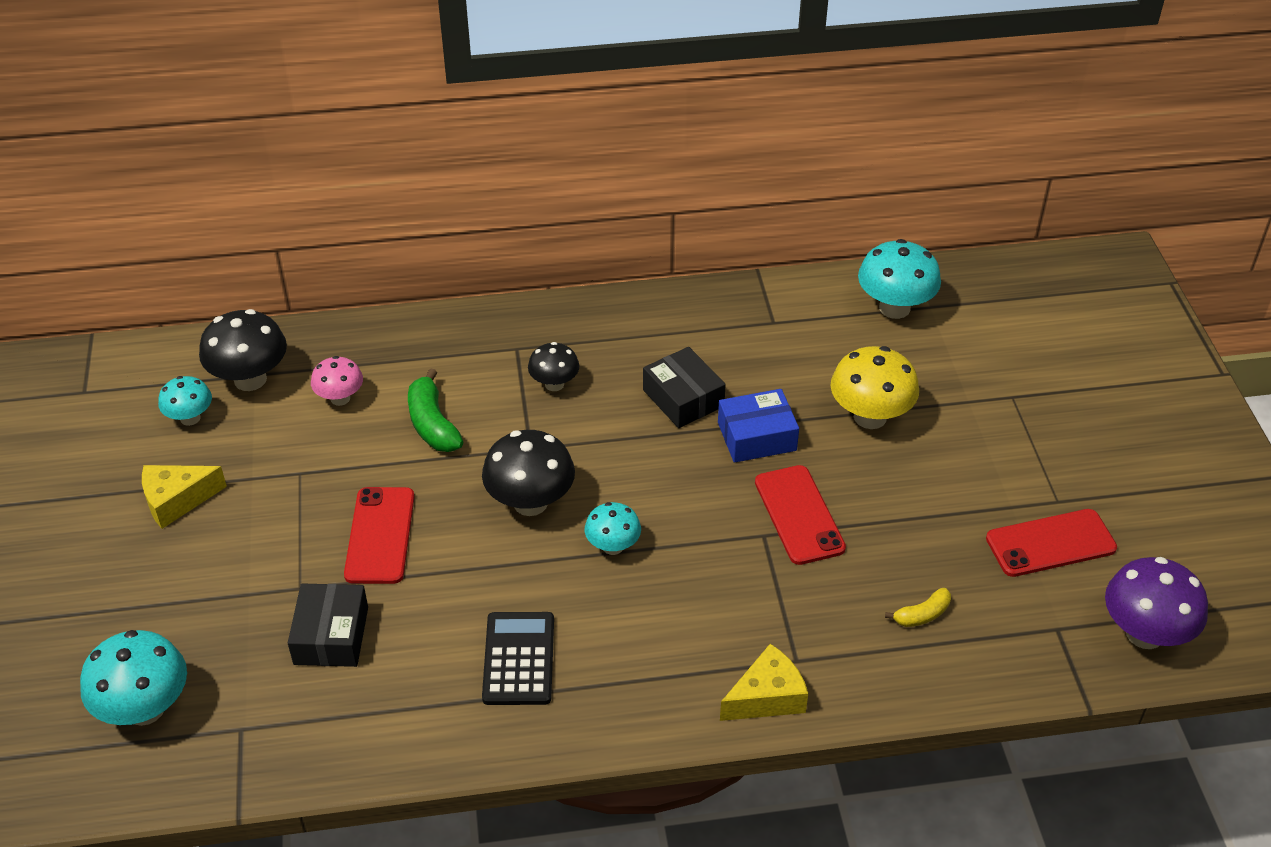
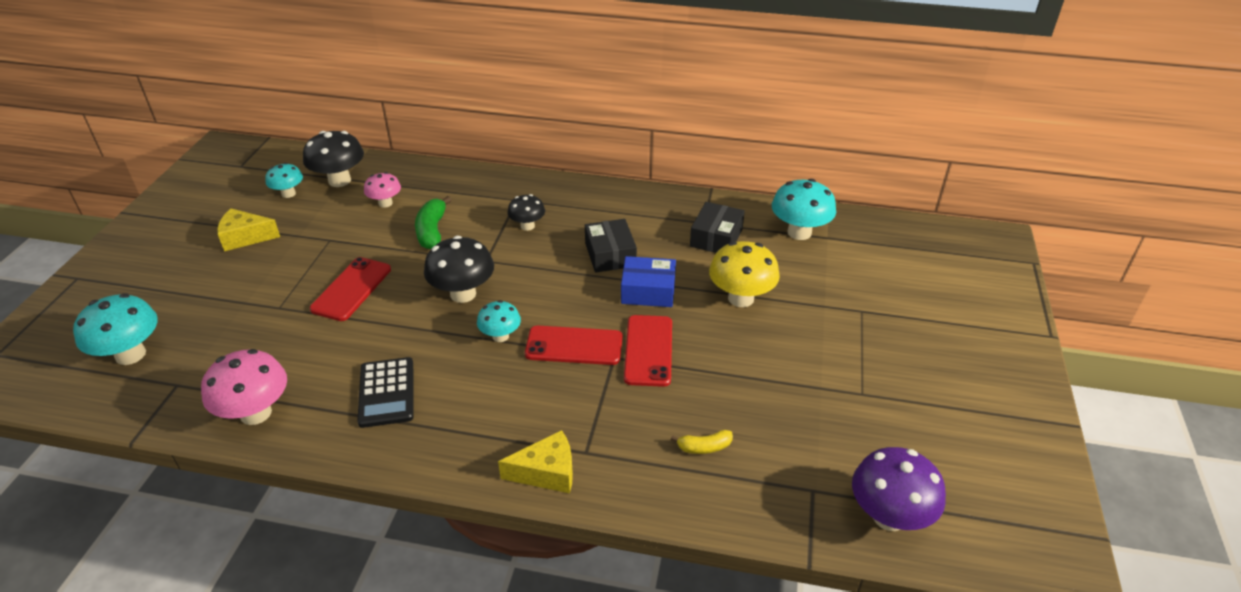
camera: 20 degrees right, 5 degrees down
black box [288,583,368,667] -> black box moved to [690,202,745,253]
black calculator [482,612,554,705] -> black calculator turned 150 degrees clockwise [357,357,414,428]
red phone [986,509,1117,577] -> red phone moved to [525,326,623,365]
none -> pink mushroom [201,349,287,425]

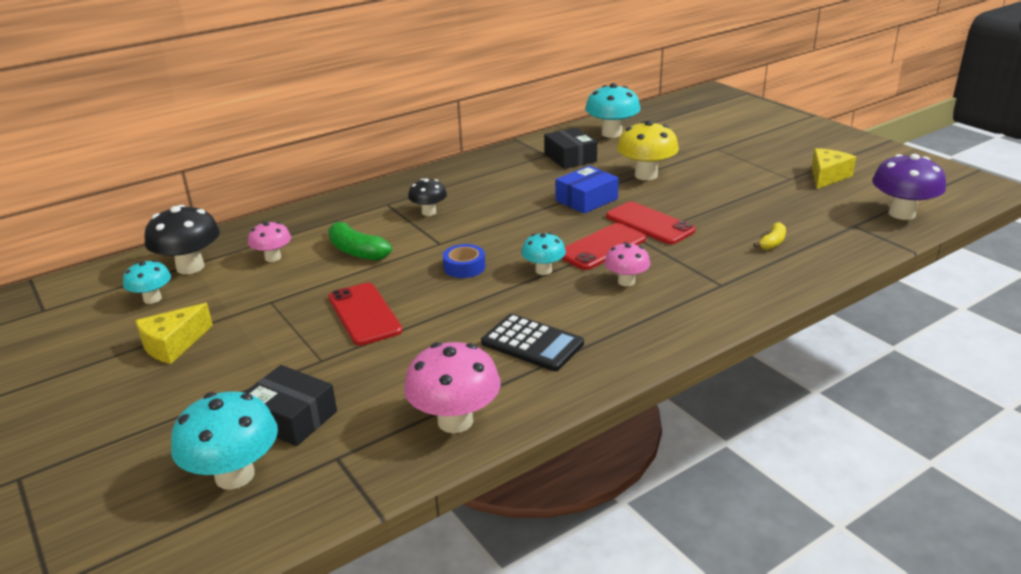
camera: 45 degrees left, 10 degrees down
black mushroom [424,236,494,303] -> blue tape [443,244,485,278]
yellow cheese [498,430,573,493] -> yellow cheese moved to [811,148,856,189]
black box [585,219,637,273] -> black box moved to [244,365,337,446]
none -> pink mushroom [604,242,650,286]

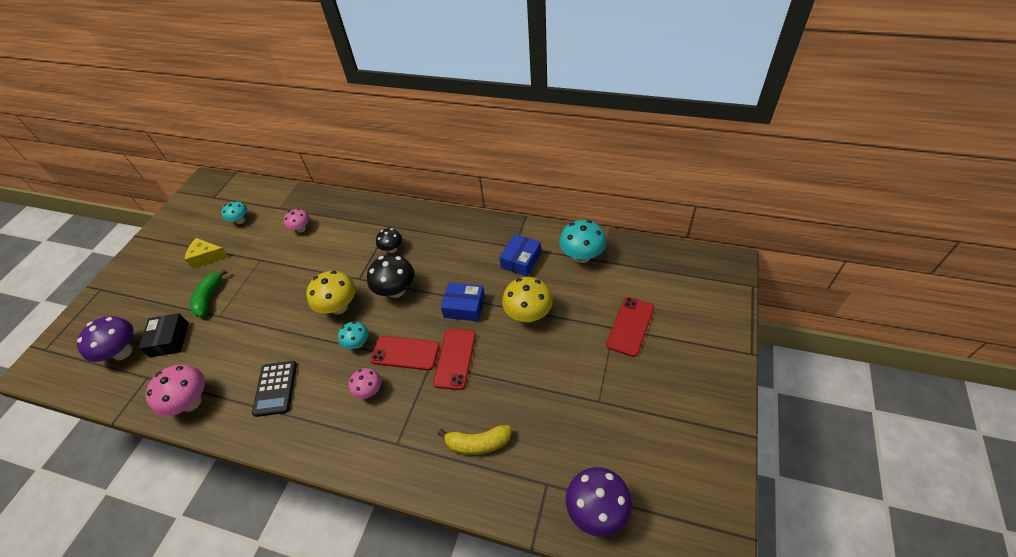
camera: 55 degrees right, 20 degrees up
black mushroom [144,205,220,274] -> black mushroom moved to [367,254,414,298]
turquoise mushroom [171,391,278,490] -> purple mushroom [77,316,134,362]
green banana [328,219,392,261] -> green banana moved to [190,269,227,317]
red phone [328,283,403,346] -> red phone moved to [606,297,654,357]
blue tape [443,244,485,278] -> yellow mushroom [306,271,356,315]
black box [544,127,597,169] -> blue box [499,234,541,277]
yellow banana [753,222,786,250] -> yellow banana [438,425,511,455], size x1.69
yellow cheese [811,148,856,189] -> none

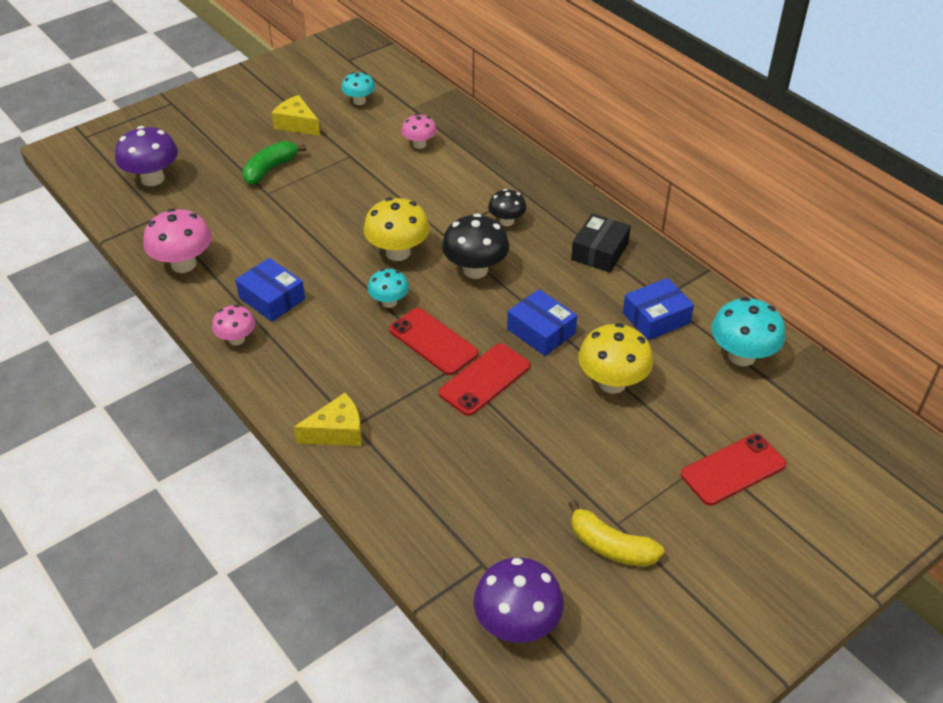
camera: 30 degrees right, 5 degrees down
black box [139,313,189,357] -> black box moved to [571,213,631,272]
black calculator [252,361,297,417] -> blue box [235,258,305,322]
pink mushroom [349,368,381,399] -> pink mushroom moved to [212,305,255,345]
yellow banana [438,425,511,455] -> yellow banana moved to [568,500,664,567]
none -> yellow cheese [294,393,362,446]

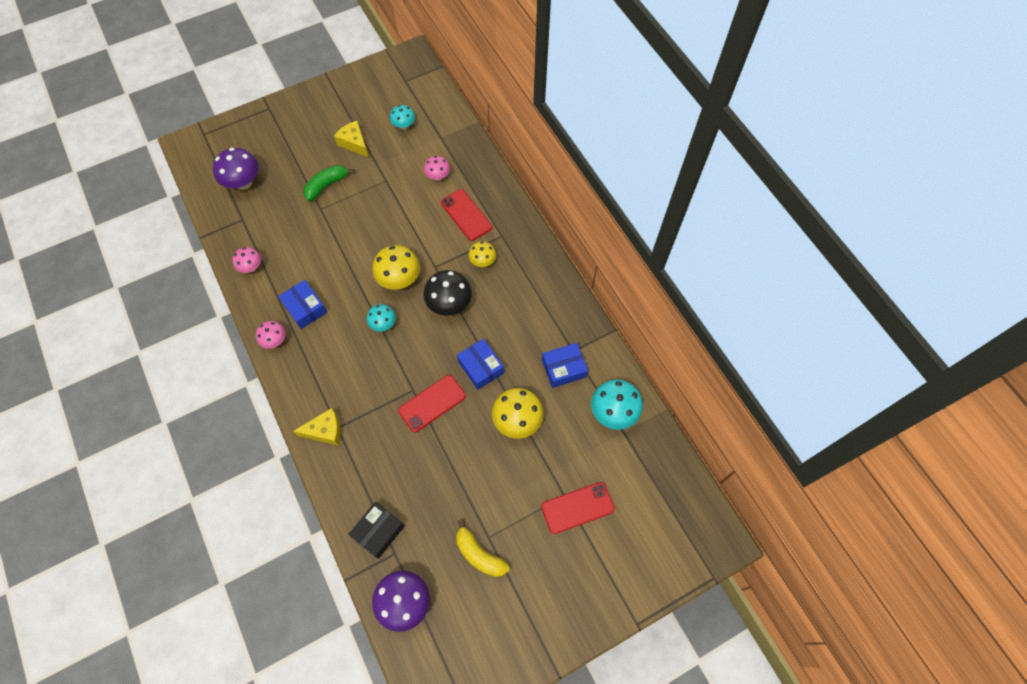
camera: 10 degrees right, 20 degrees up
pink mushroom [143,209,212,273] -> pink mushroom [232,247,261,273], size x0.60
red phone [389,308,479,375] -> red phone moved to [441,189,492,241]
black mushroom [488,189,526,226] -> yellow mushroom [468,241,496,267]
black box [571,213,631,272] -> black box moved to [348,501,405,559]

